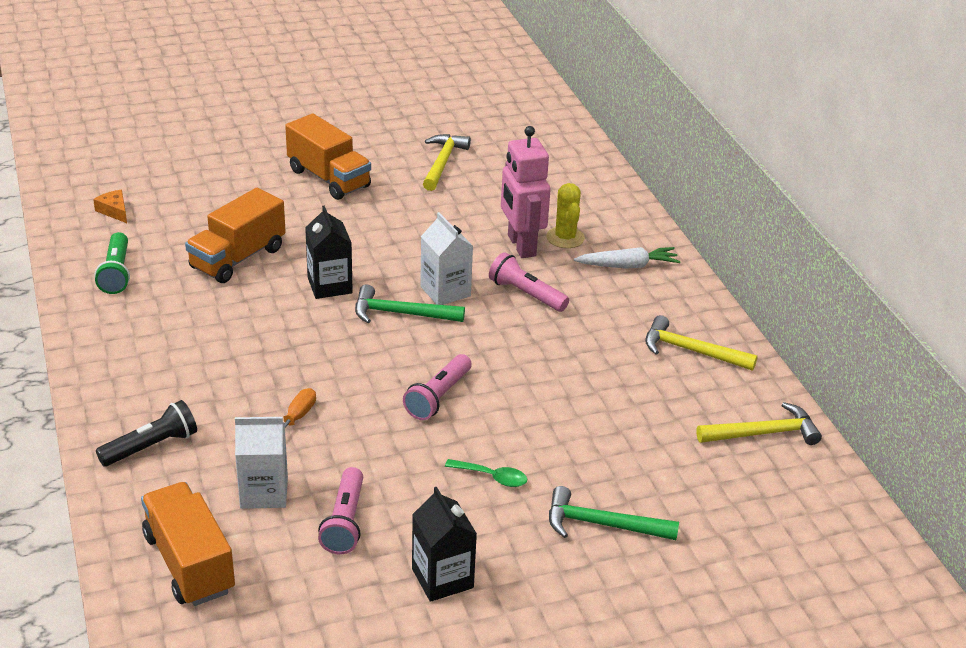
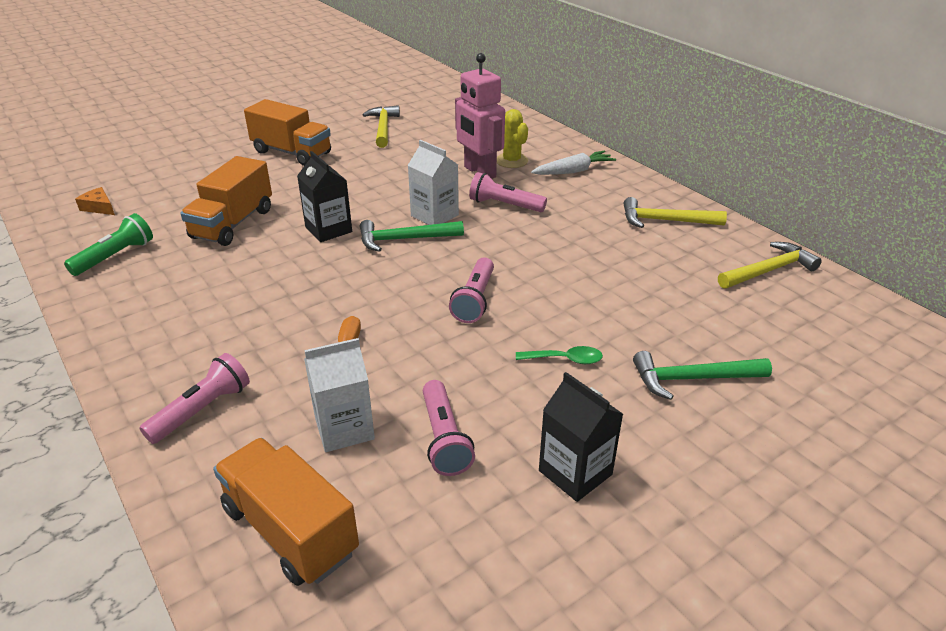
camera: 15 degrees left, 0 degrees up
green flashlight [95,232,130,294] -> green flashlight turned 120 degrees counterclockwise [64,213,153,276]
black flashlight [96,400,197,467] -> pink flashlight [139,353,250,444]

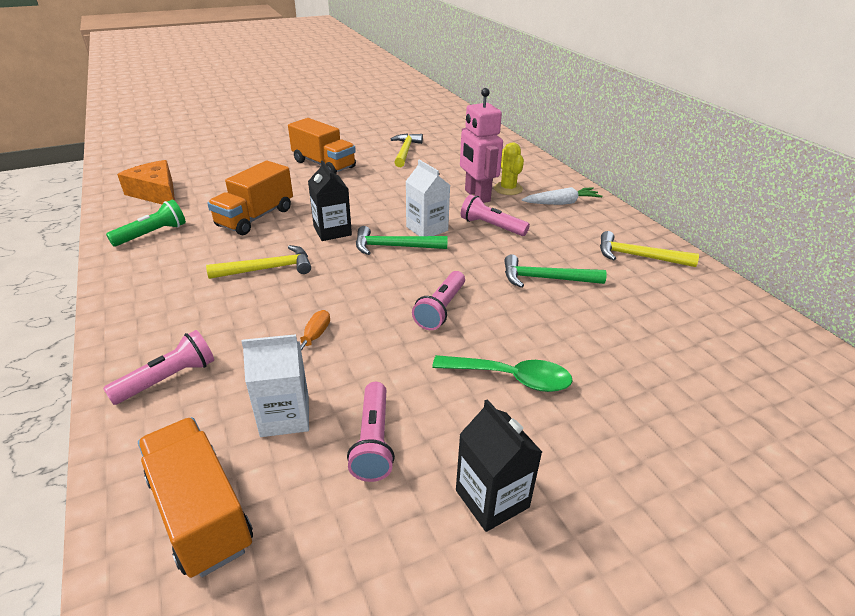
camera: 10 degrees right, 0 degrees up
orange cheese [75,187,115,215] -> orange cheese [117,160,175,204], size x2.01
green spoon [516,346,603,364] -> green spoon [432,355,573,392], size x1.65
green hammer [633,351,772,400] -> green hammer moved to [504,254,607,288]
yellow hammer [718,242,822,289] -> yellow hammer moved to [206,245,311,279]

